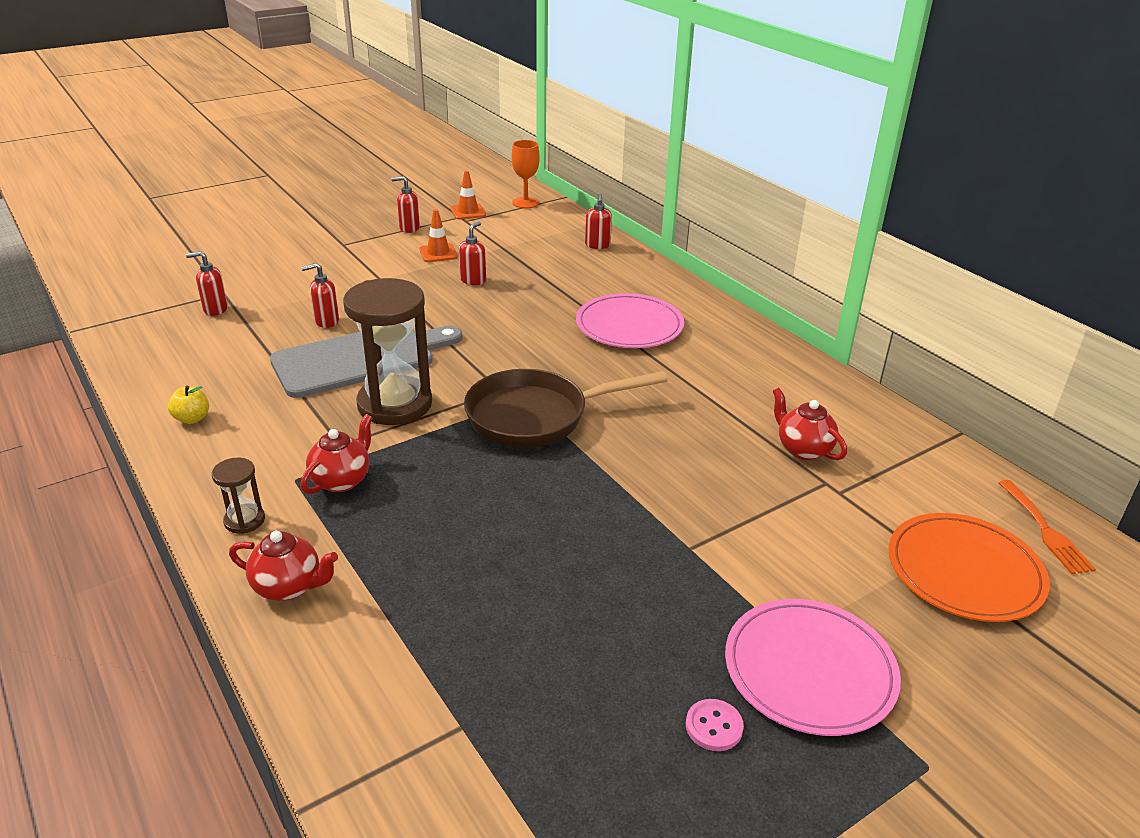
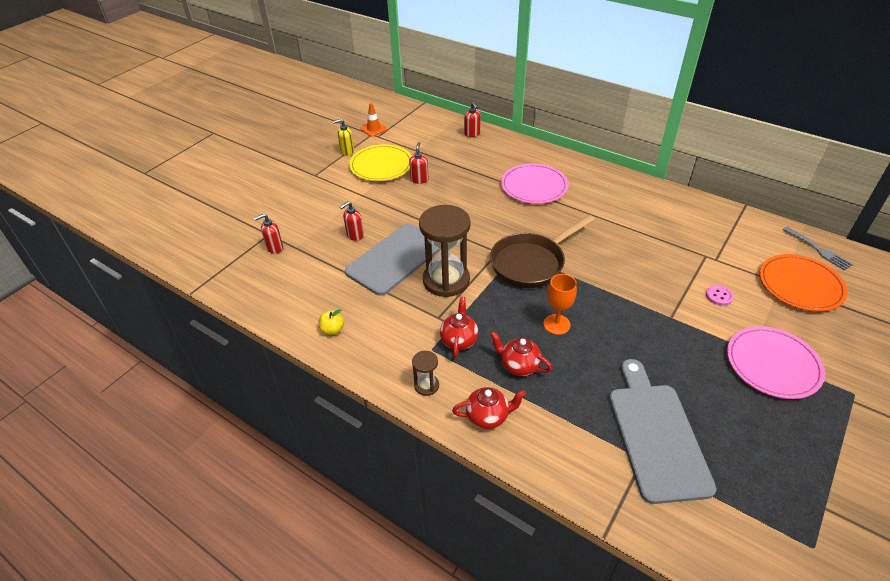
camera: 20 degrees left, 10 degrees up
red soap dispenser [391,176,420,233] -> yellow soap dispenser [333,119,354,156]
orange traffic cone [419,209,458,262] -> yellow plate [349,144,412,181]
orange goblet [511,140,540,208] -> orange goblet moved to [543,274,577,335]
pink button [686,699,744,751] -> pink button moved to [706,285,734,306]
red teapot [773,388,847,460] -> red teapot moved to [490,331,552,376]
orange fork [999,480,1096,574] -> grey fork [783,227,853,271]
none -> grey cutting board [609,359,717,504]

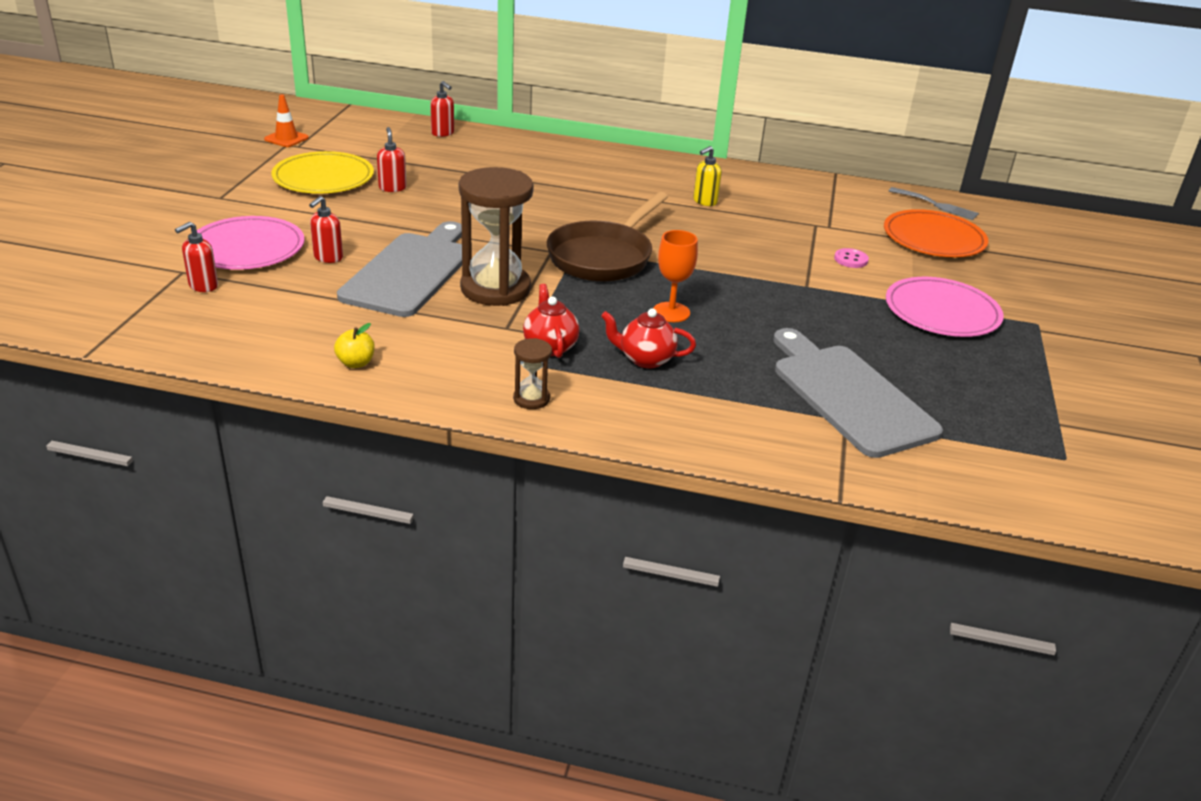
camera: 25 degrees left, 10 degrees down
yellow soap dispenser [333,119,354,156] -> yellow soap dispenser moved to [693,146,722,206]
red teapot [452,387,526,429] -> none
pink plate [501,163,569,204] -> pink plate moved to [197,216,305,270]

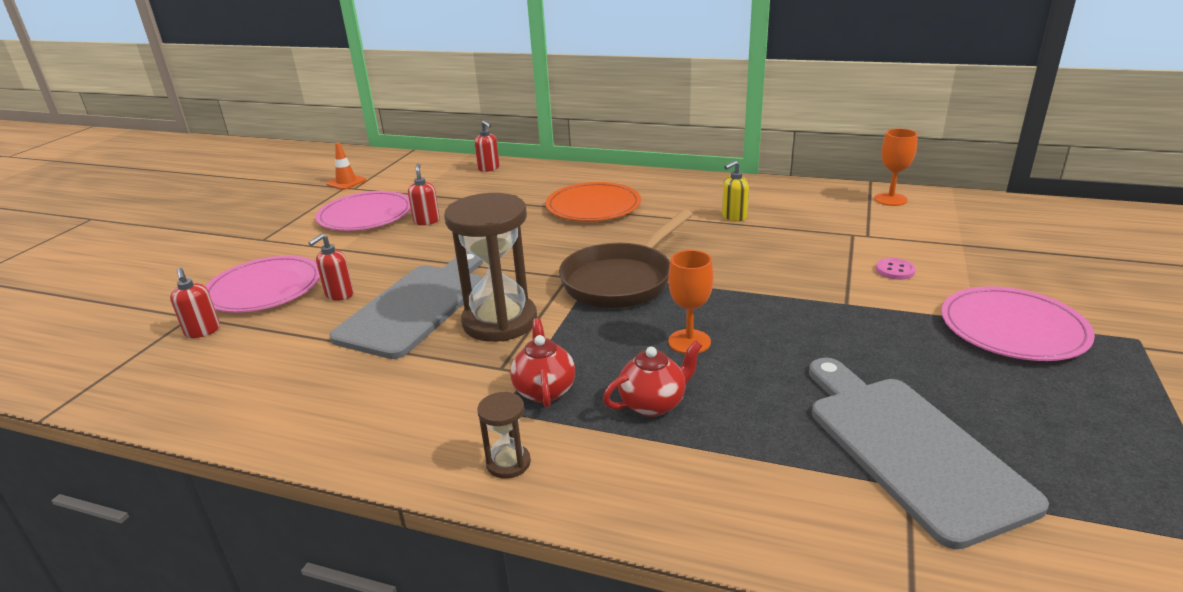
camera: 10 degrees right, 5 degrees down
red soap dispenser [175,222,218,292] -> red soap dispenser turned 75 degrees counterclockwise [170,268,220,338]
yellow plate [271,151,374,194] -> pink plate [316,191,411,231]
yellow apple [334,323,375,368] -> none
red teapot [601,308,696,368] -> red teapot turned 135 degrees clockwise [603,341,702,417]
orange plate [884,209,988,257] -> orange plate moved to [546,182,641,221]
grey fork [889,187,979,220] -> none
none -> orange goblet [874,128,918,206]

